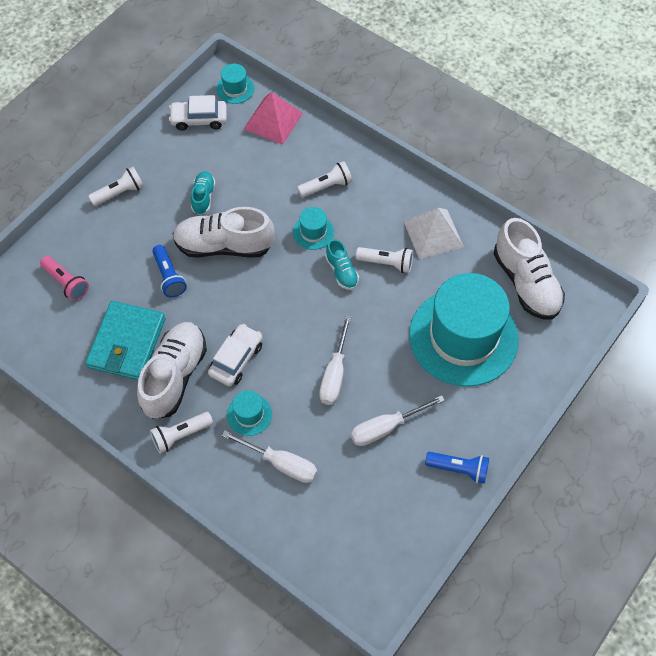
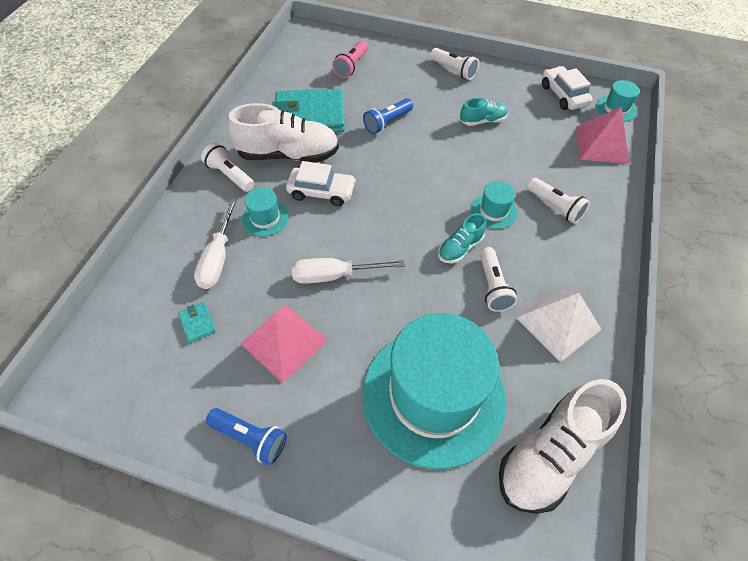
camera: 70 degrees right, 5 degrees down
white shoe [172,207,275,258] -> none
white screwdriver [351,395,445,446] -> pink pyramid [241,305,328,383]
blue flashlight [425,452,489,484] -> blue flashlight turned 60 degrees counterclockwise [206,408,287,465]
none -> turquoise wallet [178,302,216,343]

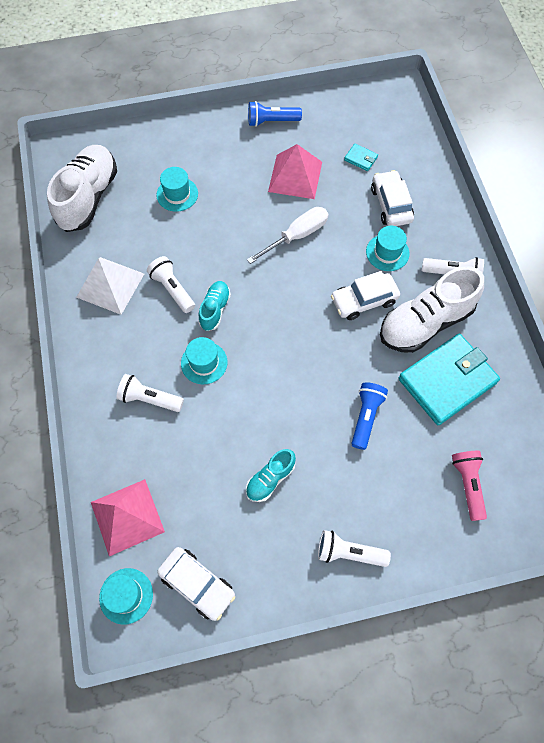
camera: 150 degrees right, 10 degrees up
white screwdriver [194,198,238,289] -> white car [371,170,414,226]
turquoise hat [363,313,506,469] -> turquoise hat [156,167,198,212], size x0.40

